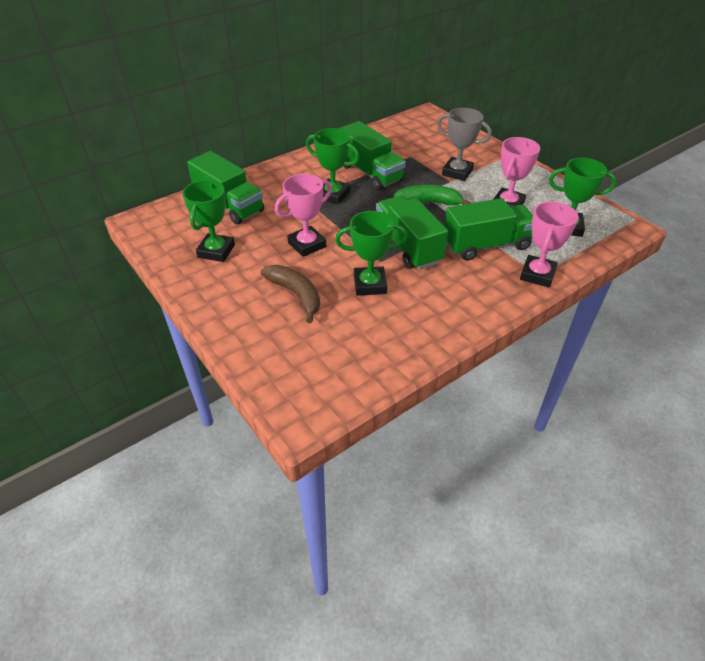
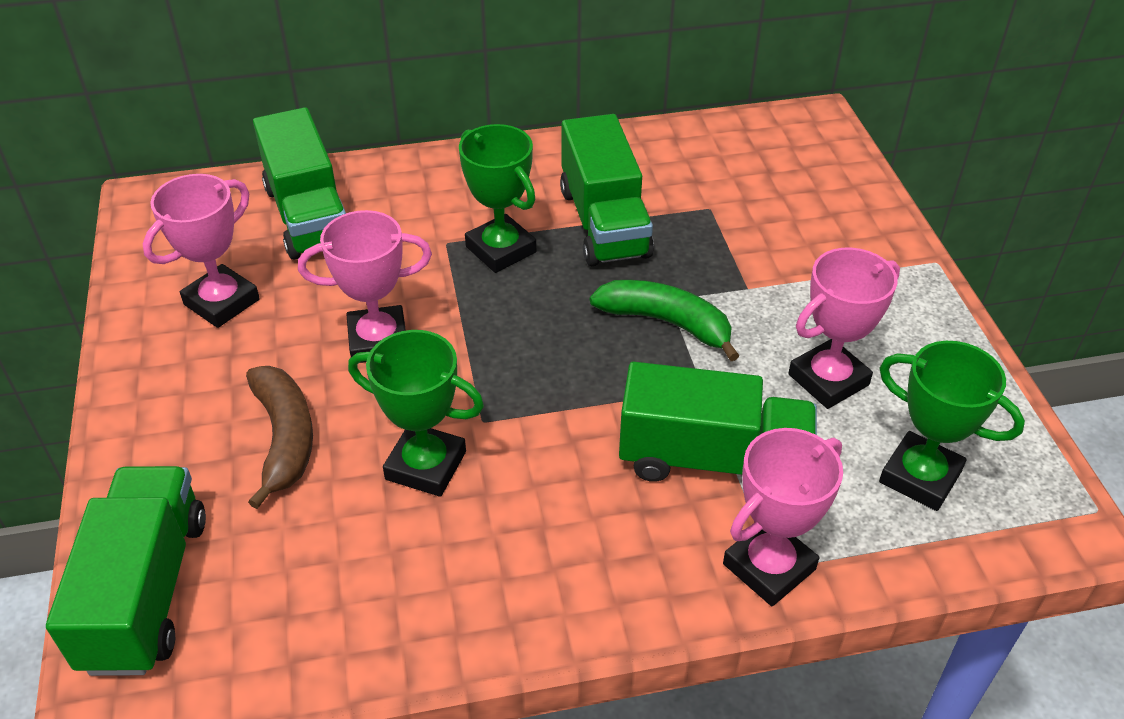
camera: 25 degrees right, 0 degrees up
green trophy [182,180,235,262] -> pink trophy [143,174,260,328]
green truck [376,196,448,270] -> green truck moved to [46,466,206,676]
grey trophy [437,108,492,181] -> none

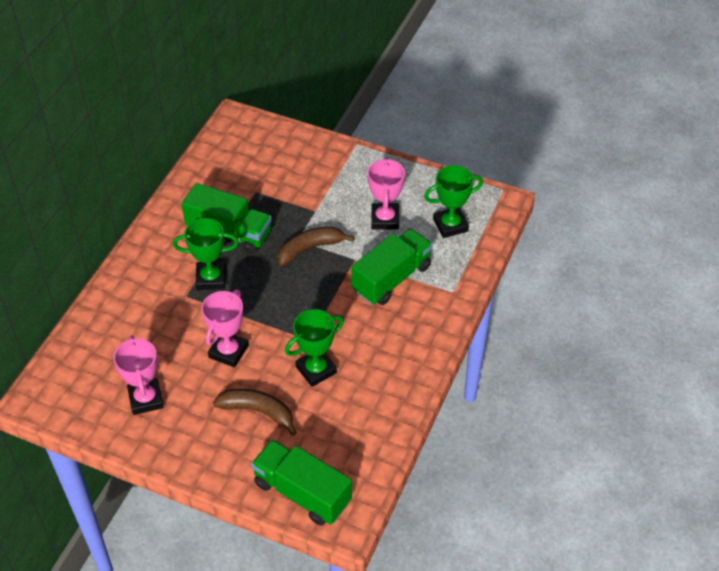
camera: 55 degrees left, 5 degrees up
green truck [253,107,346,260] -> none
green banana [590,280,740,361] -> brown banana [277,227,354,266]
pink trophy [723,428,843,606] -> none

